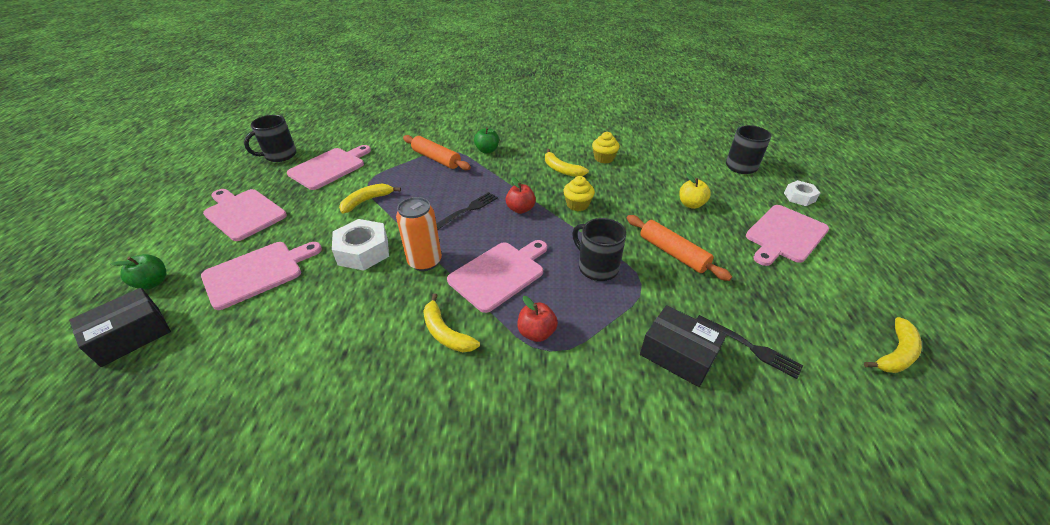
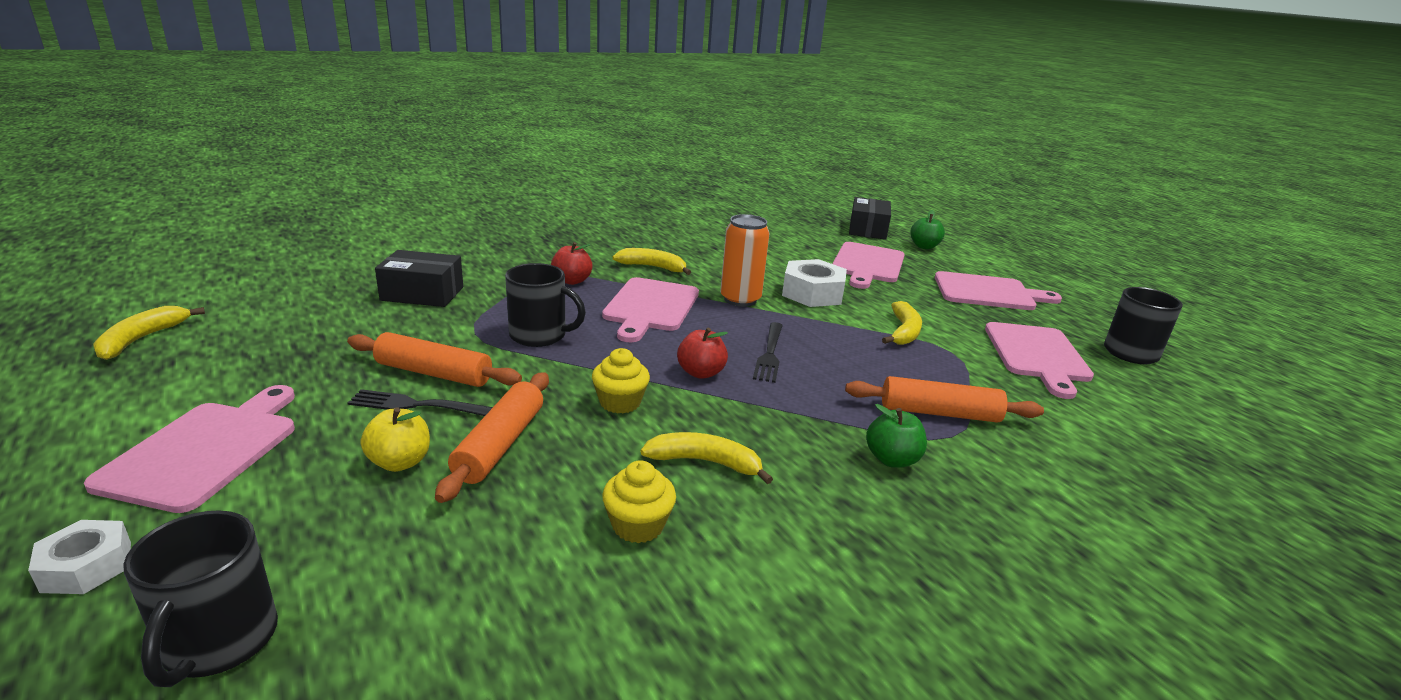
camera: 145 degrees right, 15 degrees down
black fork [696,315,803,379] -> black fork moved to [347,389,493,416]
none -> orange rolling pin [435,372,549,503]

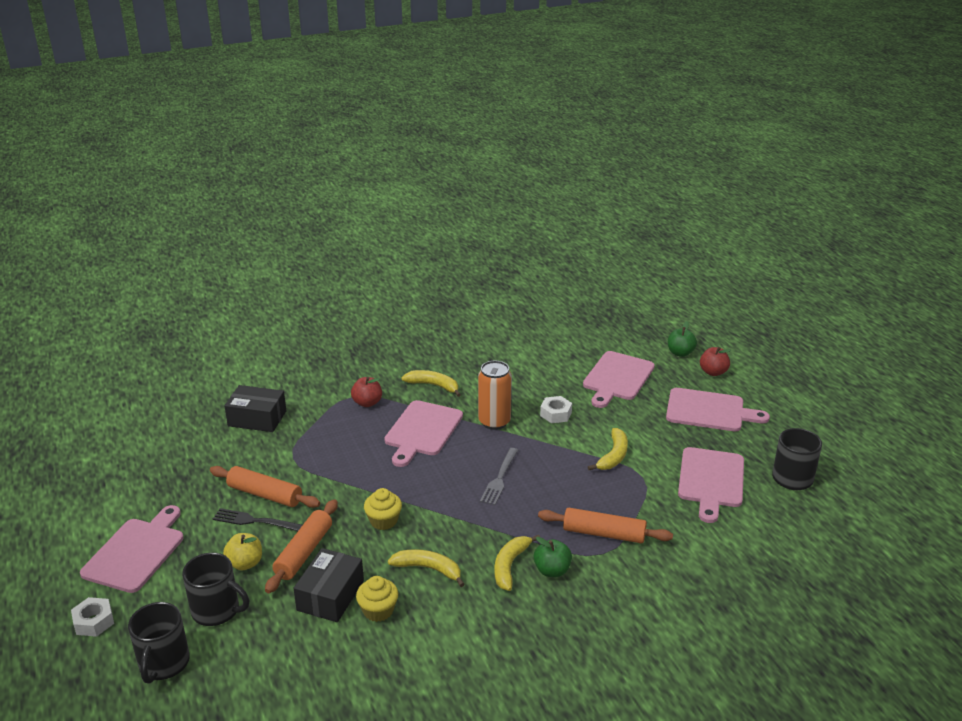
camera: 10 degrees right, 5 degrees up
yellow banana [93,306,205,360] -> yellow banana moved to [494,535,540,591]
black mug [505,263,586,347] -> black mug moved to [182,553,249,626]
red apple [677,328,728,379] -> red apple moved to [700,347,731,376]
black fork [753,322,783,383] -> grey fork [480,448,518,505]
white nut [782,259,847,307] -> white nut [540,396,572,423], size x0.60
black box [849,197,891,240] -> black box moved to [293,548,364,622]

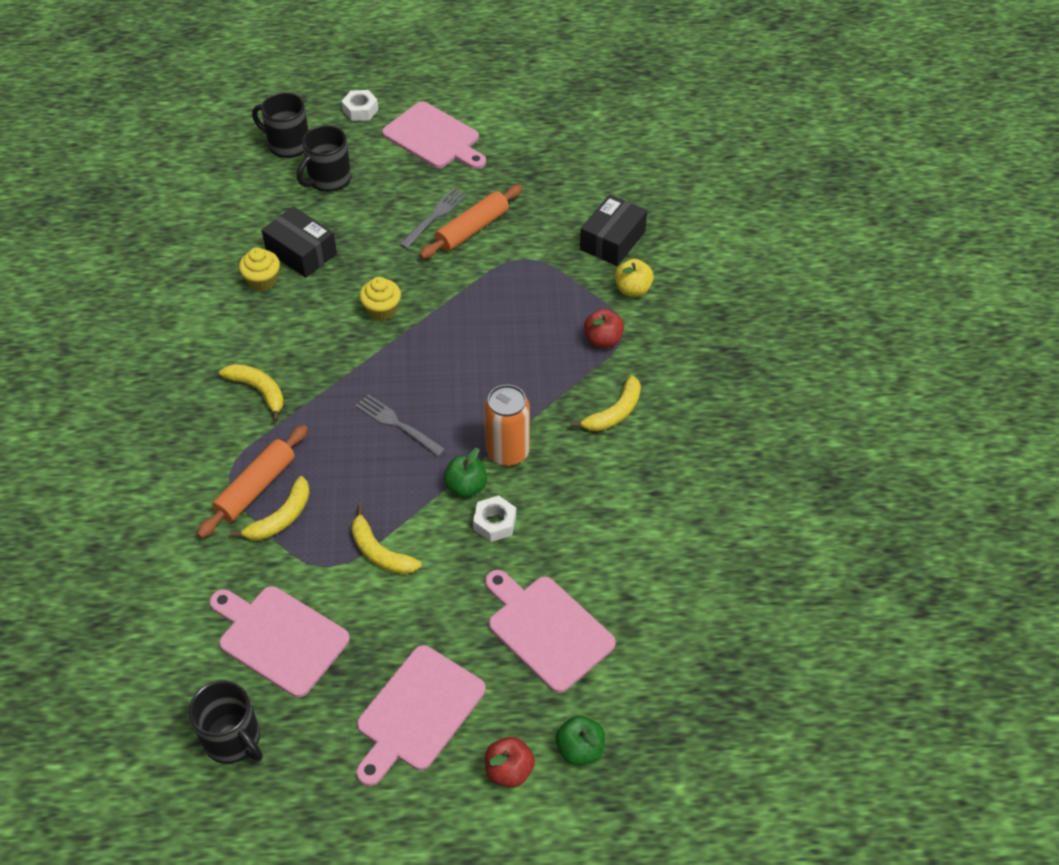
camera: 110 degrees right, 20 degrees up
black fork [213,508,302,531] -> grey fork [399,188,467,249]
yellow apple [223,533,262,571] -> yellow apple moved to [615,259,654,297]
orange rolling pin [265,499,338,593] -> none
pink cutting board [384,400,463,467] -> none
yellow banana [388,549,465,587] -> yellow banana moved to [230,476,310,540]
green apple [534,537,572,577] -> green apple moved to [444,448,487,498]

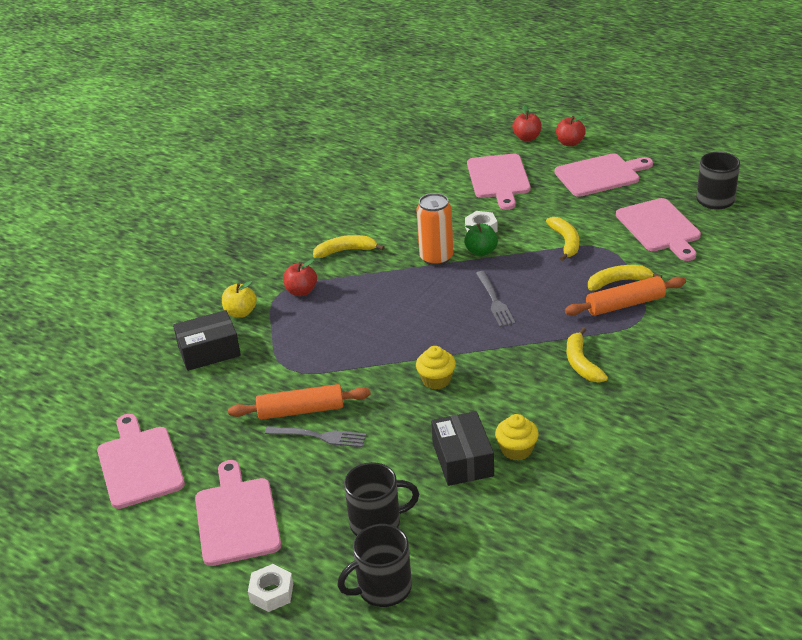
camera: 140 degrees left, 15 degrees down
black mug [252,92,309,158] -> black mug turned 90 degrees clockwise [337,524,412,607]
grey fork [399,188,467,249] -> grey fork turned 150 degrees counterclockwise [265,426,366,447]
green apple [555,715,605,765] -> red apple [512,105,542,141]
none -> pink cutting board [97,414,185,509]

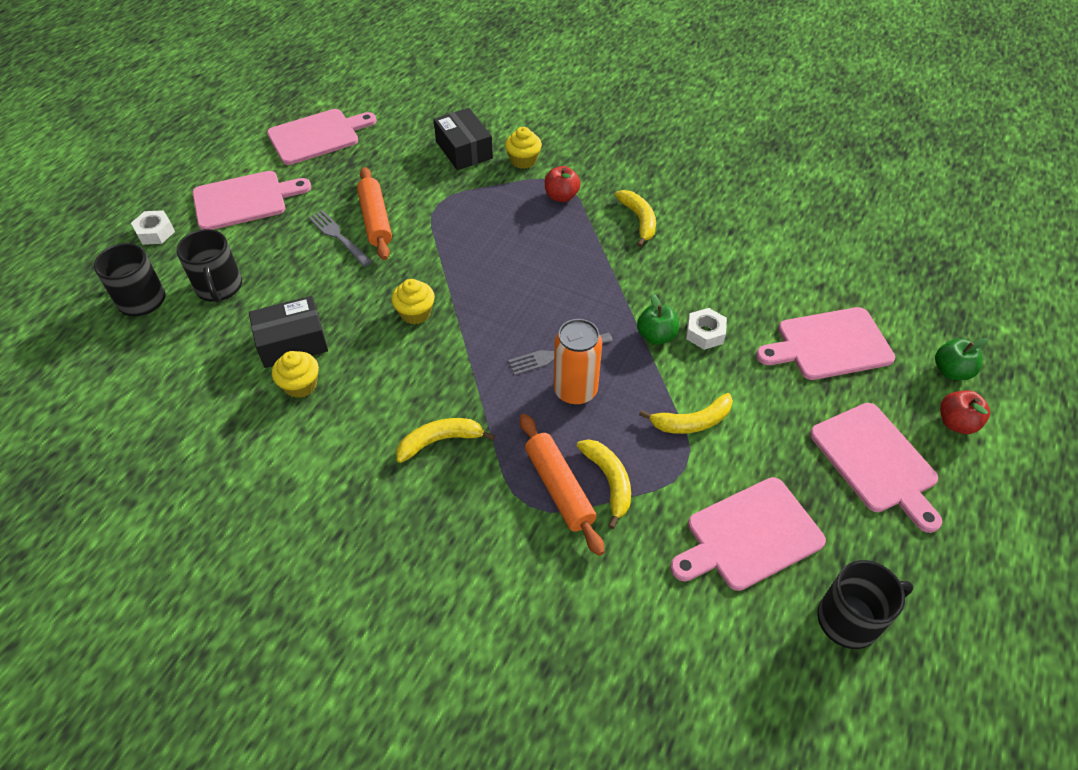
camera: 80 degrees right, 15 degrees up
yellow apple [222,281,257,318] -> yellow cupcake [505,127,542,169]
grey fork [265,426,366,447] -> grey fork turned 135 degrees clockwise [308,210,372,267]
orange can [416,193,453,266] -> orange can moved to [554,319,602,405]
red apple [512,105,542,141] -> green apple [935,338,988,380]

